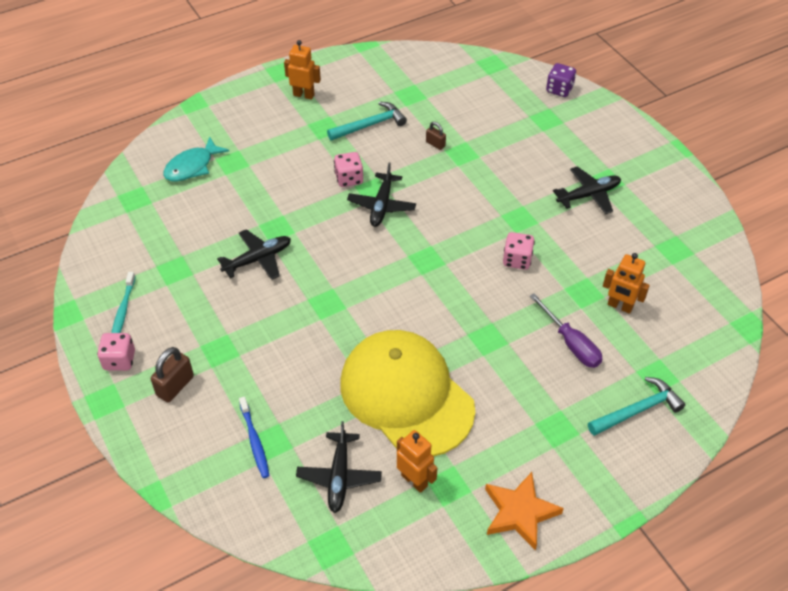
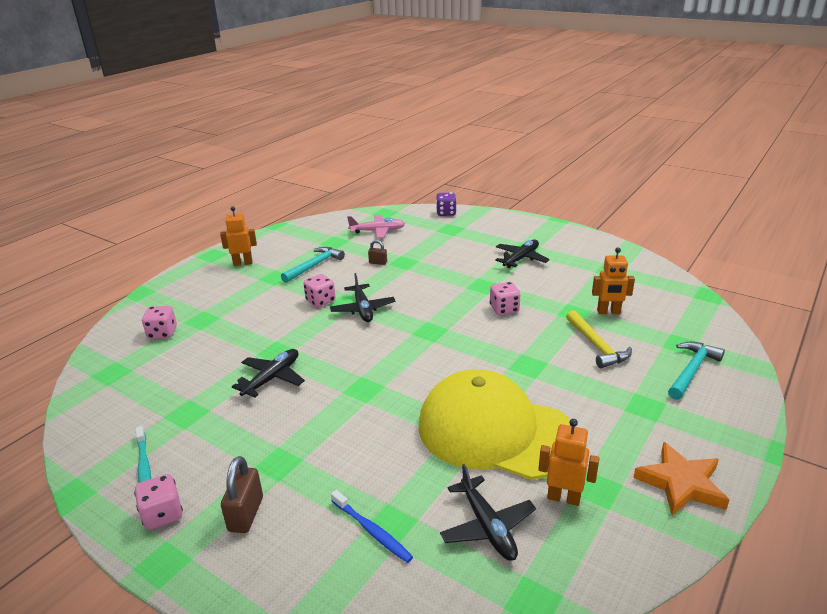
camera: 25 degrees left, 20 degrees down
turquoise fish [163,137,229,182] -> pink dice [142,306,177,339]
purple screwdriver [530,293,602,368] -> yellow hammer [566,310,632,368]
none -> pink plane [347,215,405,238]

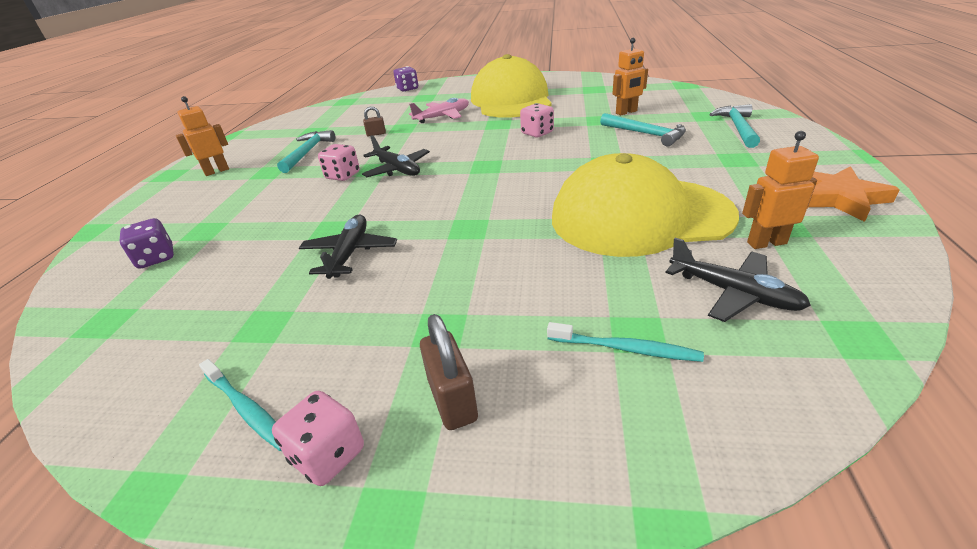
camera: 25 degrees left, 5 degrees up
pink dice [142,306,177,339] -> purple dice [120,218,174,269]
blue toothbrush [331,490,413,563] -> turquoise toothbrush [547,322,704,362]
pink plane [347,215,405,238] -> pink plane moved to [409,98,469,123]
black plane [495,239,550,268] -> yellow cap [471,54,552,118]
yellow hammer [566,310,632,368] -> turquoise hammer [600,113,686,147]

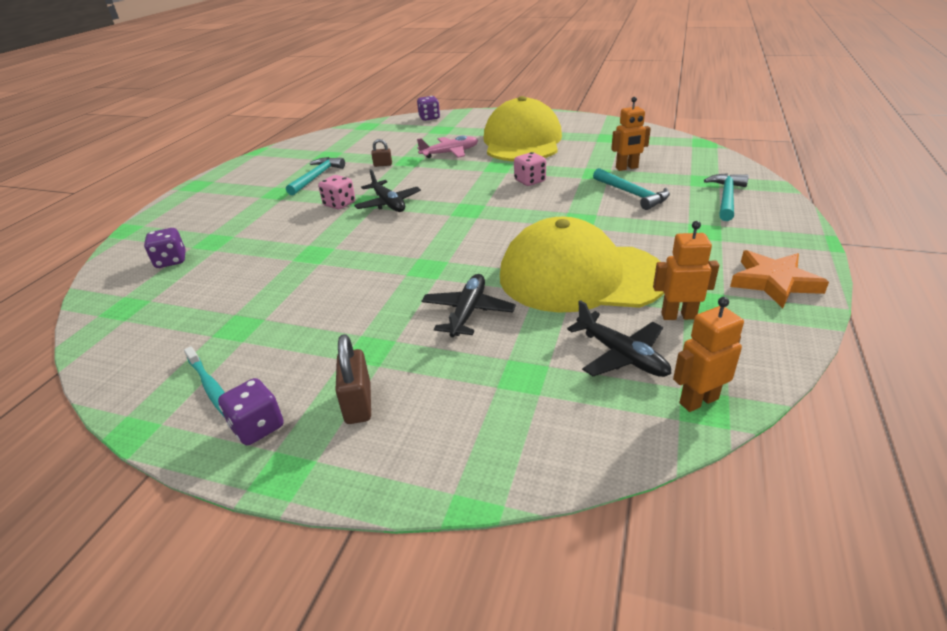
camera: 10 degrees right, 0 degrees up
orange robot [176,96,229,176] -> orange robot moved to [673,297,744,412]
pink dice [272,391,364,486] -> purple dice [218,378,283,445]
black plane [299,215,397,279] -> black plane moved to [421,274,516,337]
turquoise toothbrush [547,322,704,362] -> none

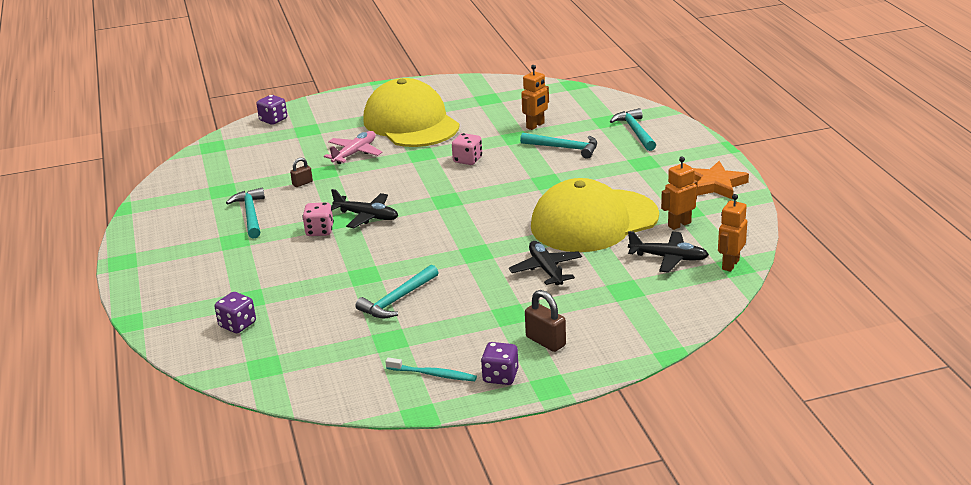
camera: 35 degrees left, 5 degrees down
none -> turquoise hammer [355,265,439,318]

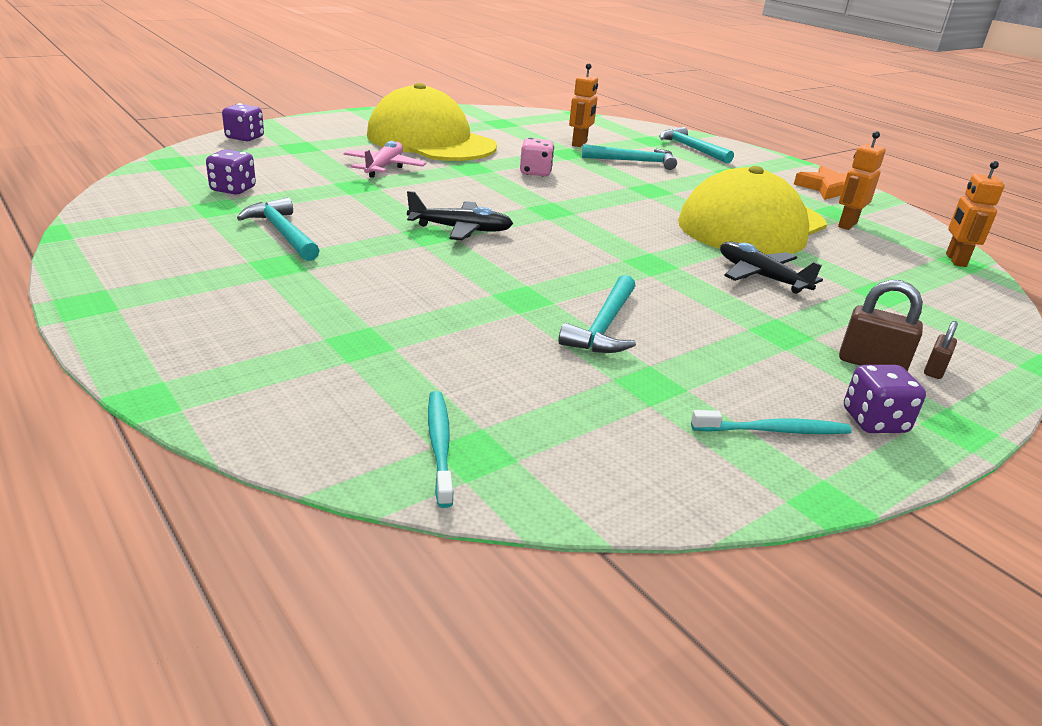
camera: 25 degrees left, 0 degrees up
purple dice [215,292,256,333] -> purple dice moved to [206,149,256,195]
brown padlock [290,157,313,187] -> brown padlock moved to [924,321,958,379]
pink dice [302,202,334,236] -> none
black plane [628,231,709,273] -> none
none -> turquoise toothbrush [428,391,453,508]

